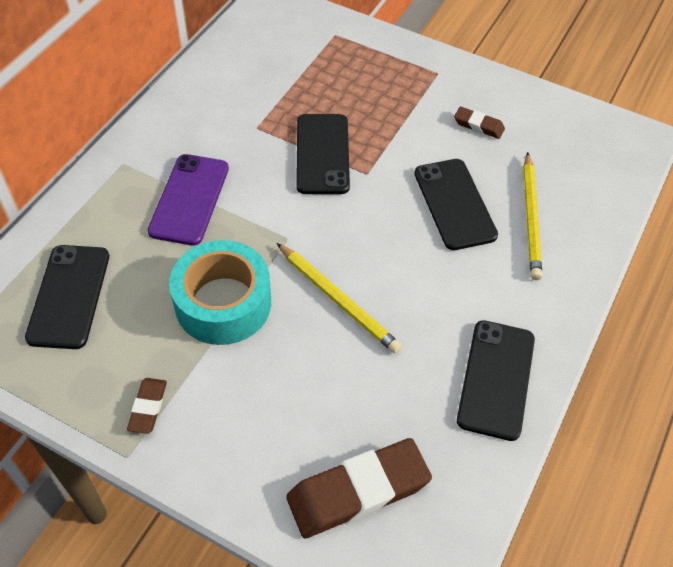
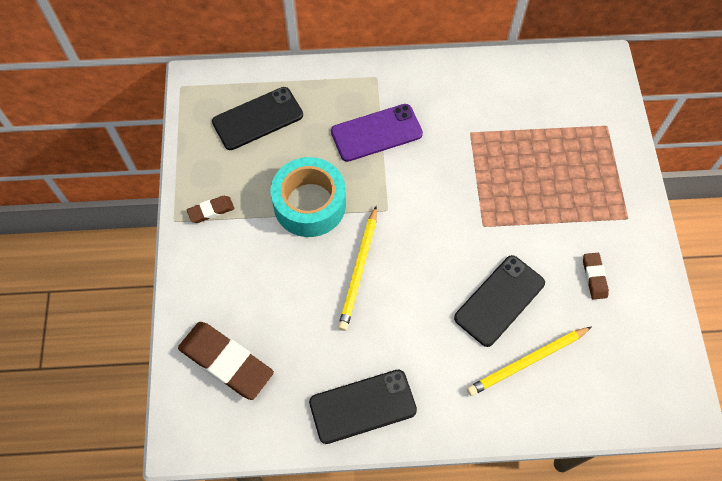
camera: 60 degrees right, 10 degrees up
black phone [296,114,350,194] -> none

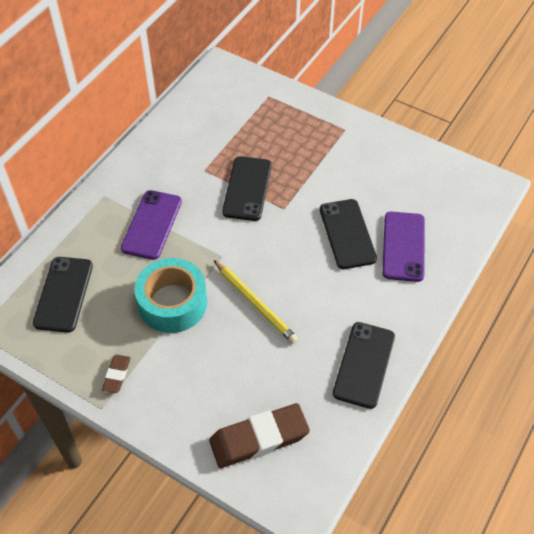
camera: 55 degrees left, 10 degrees down
yellow pencil [467,326,592,396] -> purple phone [382,212,425,282]
brown eraser [583,253,609,299] -> none
none -> black phone [222,156,272,221]

